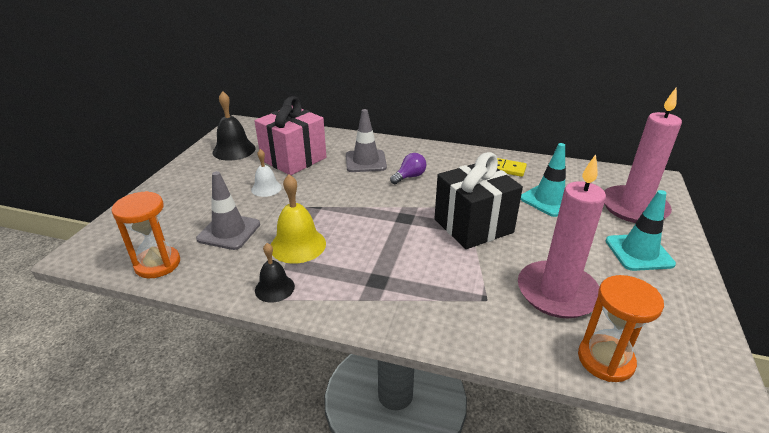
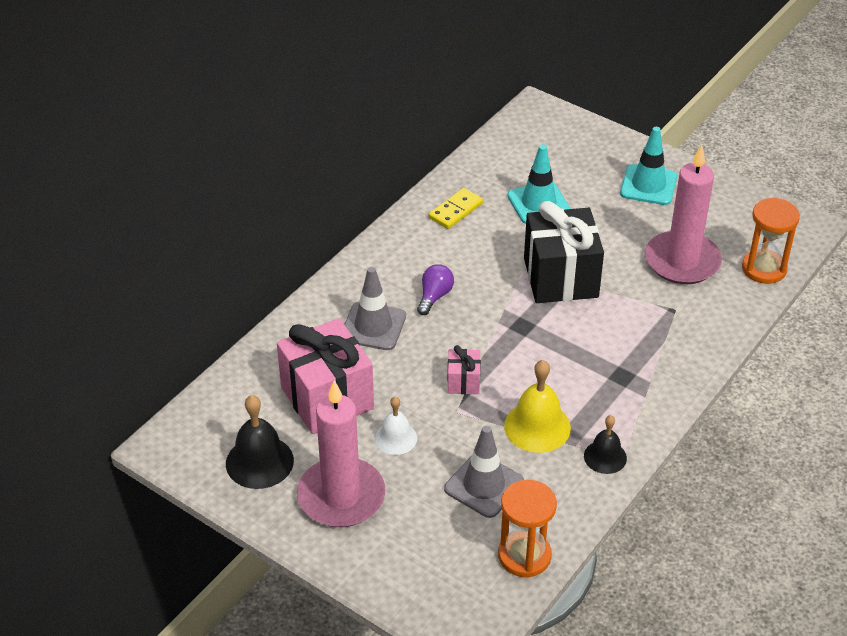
camera: 70 degrees left, 10 degrees up
purple light bulb [390,153,426,184] -> purple light bulb turned 45 degrees clockwise [417,264,454,315]
pink candle [604,88,682,223] -> pink candle moved to [297,380,385,527]
none -> pink gift [447,345,481,394]

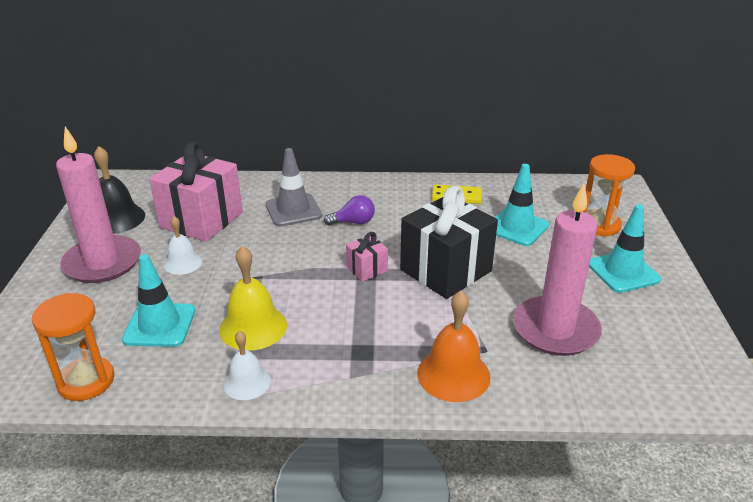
camera: 55 degrees right, 10 degrees down
grey traffic cone [444,426,524,518] -> turquoise traffic cone [122,254,195,347]
pink gift [447,345,481,394] -> pink gift moved to [346,232,388,282]
black bell [584,415,627,474] -> white bell [223,331,271,400]
orange hourglass [742,198,800,284] -> orange hourglass moved to [582,154,635,237]
none -> orange bell [417,290,490,402]

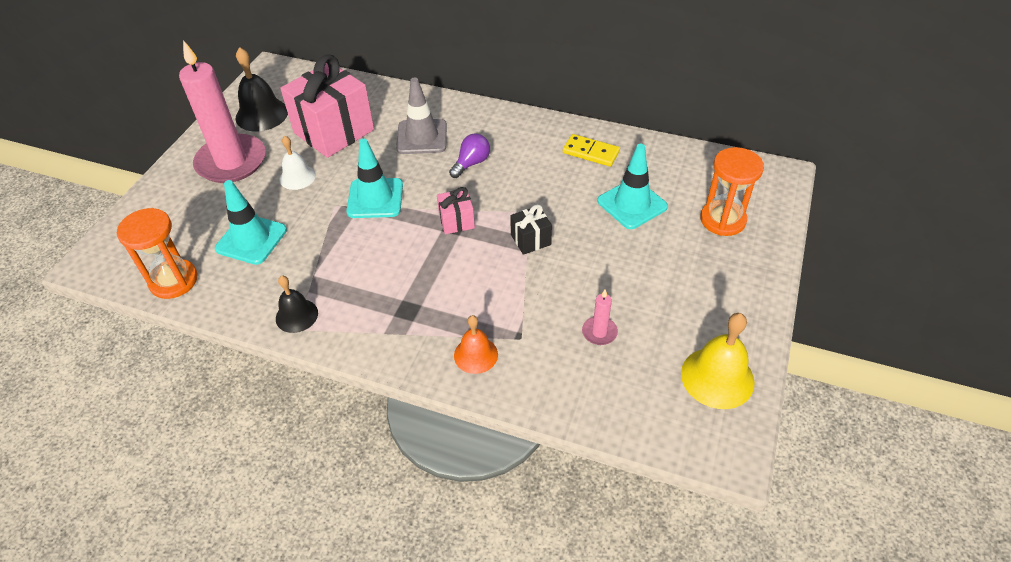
camera: 20 degrees right, 15 degrees up
yellow bell [219,246,287,351] -> yellow bell moved to [681,313,755,409]
white bell [223,331,271,400] -> black bell [276,276,318,333]
purple light bulb [324,195,375,226] -> purple light bulb turned 60 degrees counterclockwise [449,134,490,178]
black gift [400,186,498,299] -> black gift [510,204,552,255], size x0.46
orange bell [417,290,490,402] -> orange bell [454,315,498,374], size x0.63
pink candle [513,184,602,356] -> pink candle [582,290,618,345], size x0.41
turquoise traffic cone [589,205,661,293] -> turquoise traffic cone moved to [346,139,403,218]

